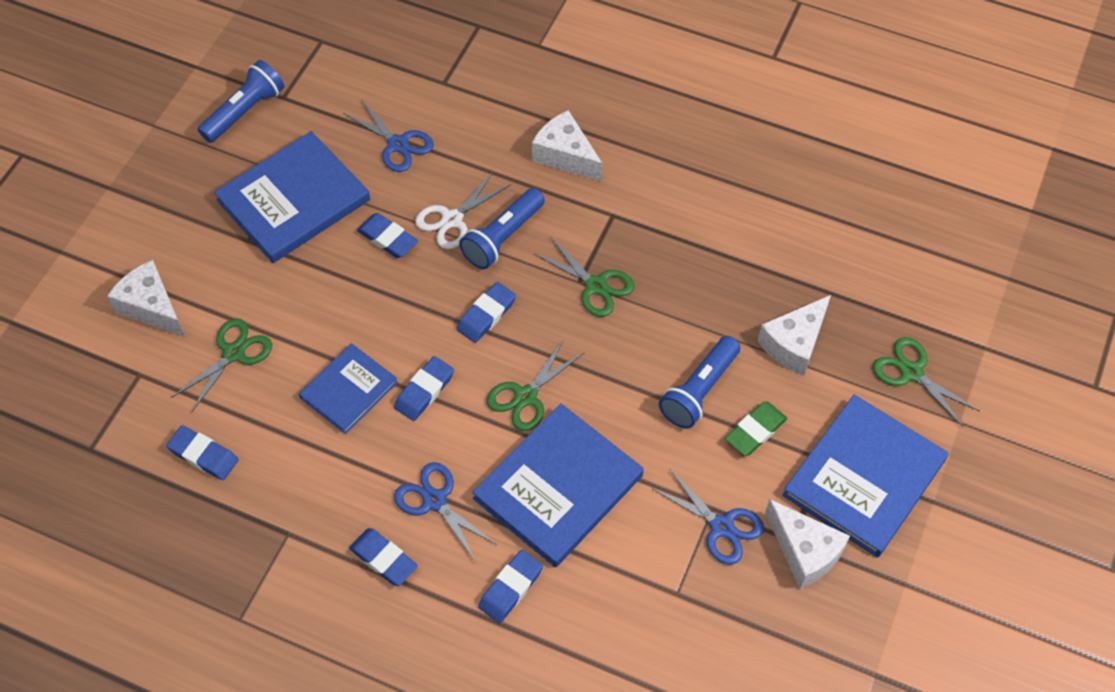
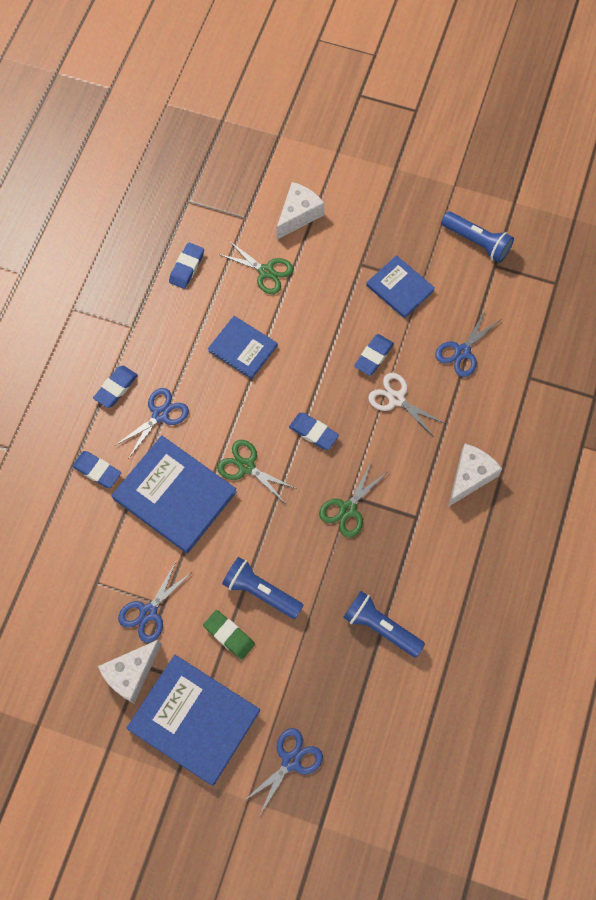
camera: 85 degrees right, 10 degrees up
blue book [214,131,370,263] -> blue book [366,255,435,318], size x0.59
blue eraser [394,356,454,421] -> none
blue flashlight [459,188,545,269] -> blue flashlight moved to [343,591,425,657]
white cheese [758,295,831,376] -> none
green scissors [873,337,980,427] -> blue scissors [244,728,323,815]

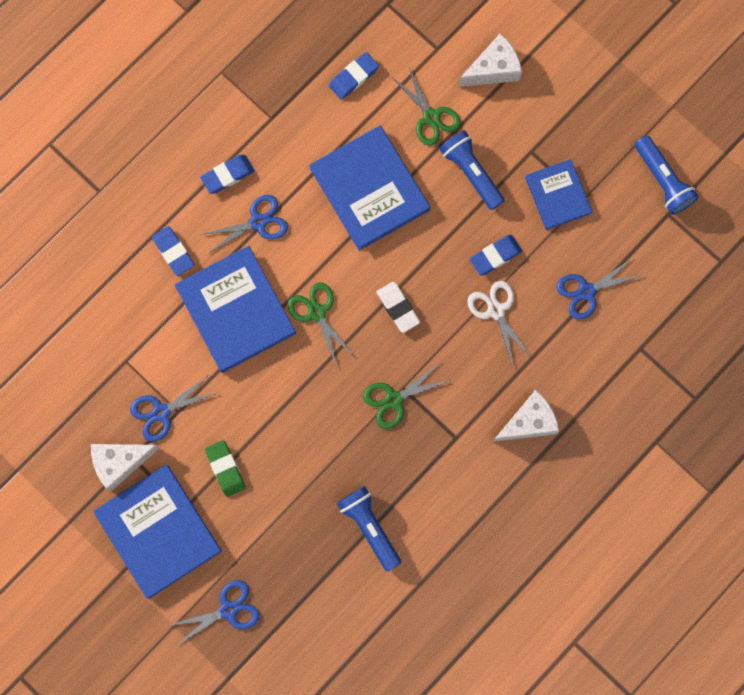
camera: 25 degrees right, 10 degrees up
blue book [208,316,278,379] -> blue book [309,126,430,250], size x1.69
blue flashlight [222,557,304,619] -> blue flashlight moved to [439,130,505,210]
blue eraser [289,413,339,450] -> white eraser [376,281,420,333]

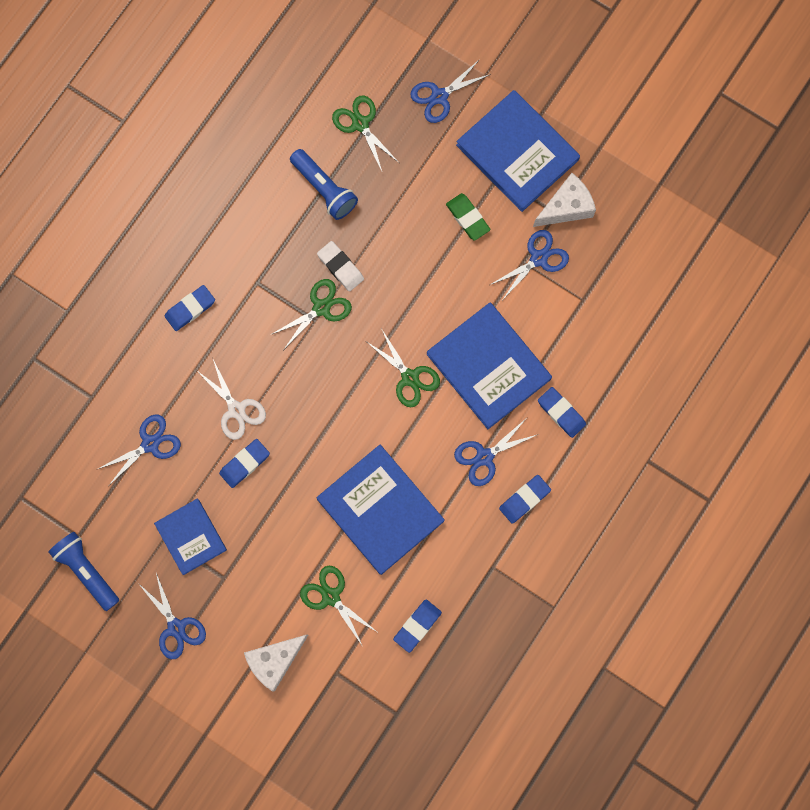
camera: 170 degrees right, 0 degrees up
white eraser [376,281,420,333] -> white eraser moved to [317,241,364,292]
blue flashlight [439,130,505,210] -> none
white cheese [493,390,559,442] -> blue eraser [165,285,215,331]
none -> blue scissors [138,573,206,659]
none -> green scissors [332,95,398,171]

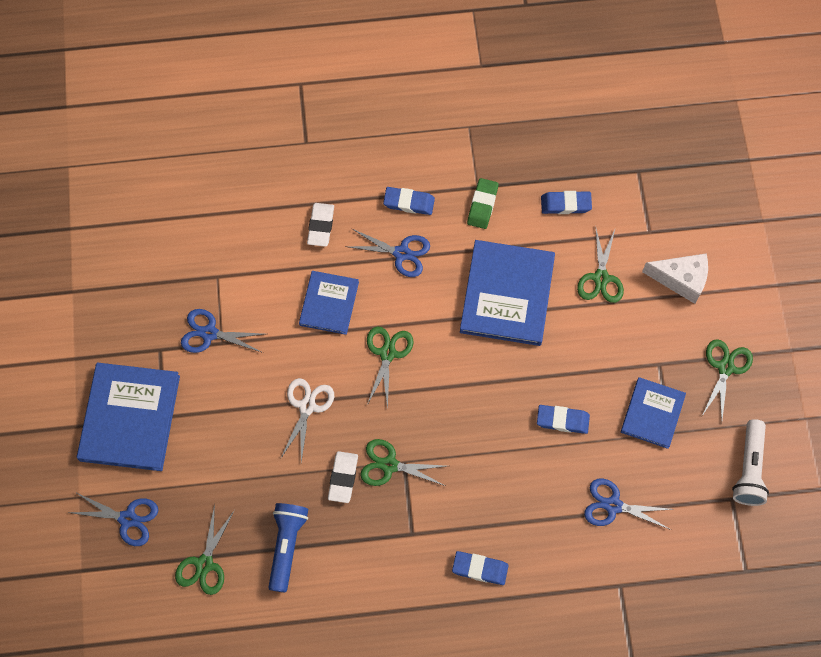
camera: 130 degrees left, 10 degrees down
blue flashlight [48,532,119,611] -> white flashlight [732,419,769,506]
blue scissors [138,573,206,659] -> green scissors [702,339,753,419]
white scissors [196,360,266,440] -> white scissors moved to [281,378,334,462]
blue book [427,303,552,429] -> blue book [299,271,359,335], size x0.59
green eraser [446,193,490,241] -> green eraser moved to [467,178,499,229]
white cheese [533,173,596,227] -> none
blue eraser [538,387,586,438] -> white eraser [307,203,334,247]

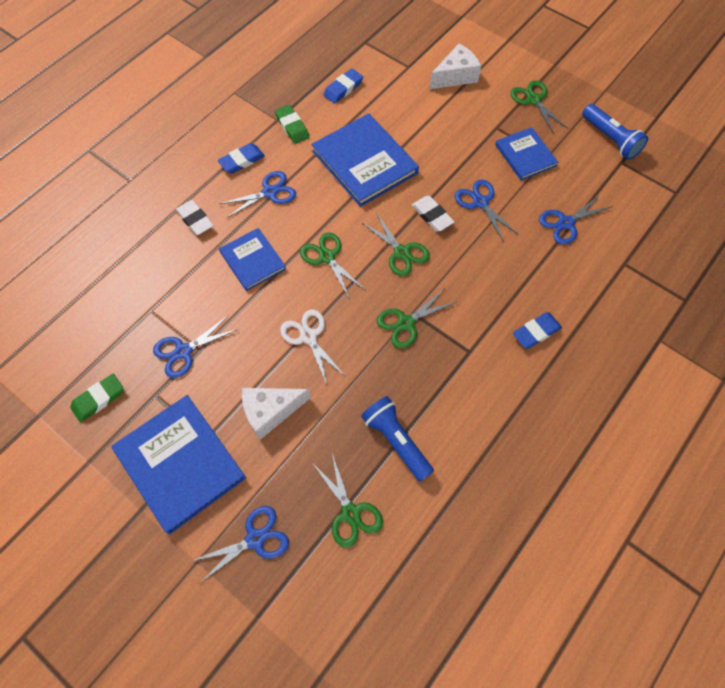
camera: 45 degrees left, 5 degrees down
white eraser [328,451,358,503] -> white eraser moved to [412,196,454,231]
blue eraser [537,405,590,434] -> blue scissors [455,180,519,242]
green scissors [577,225,624,303] -> green scissors moved to [361,213,430,276]
white flashlight [732,419,769,506] -> blue flashlight [582,104,648,160]
none -> green eraser [70,374,124,422]
none -> white cheese [242,388,310,440]

